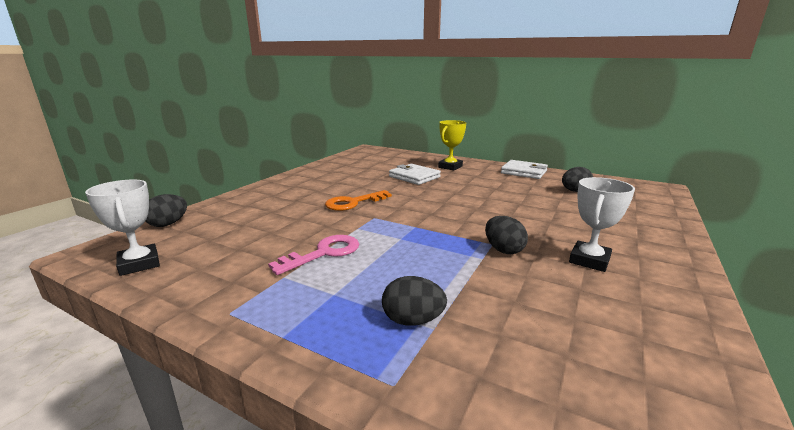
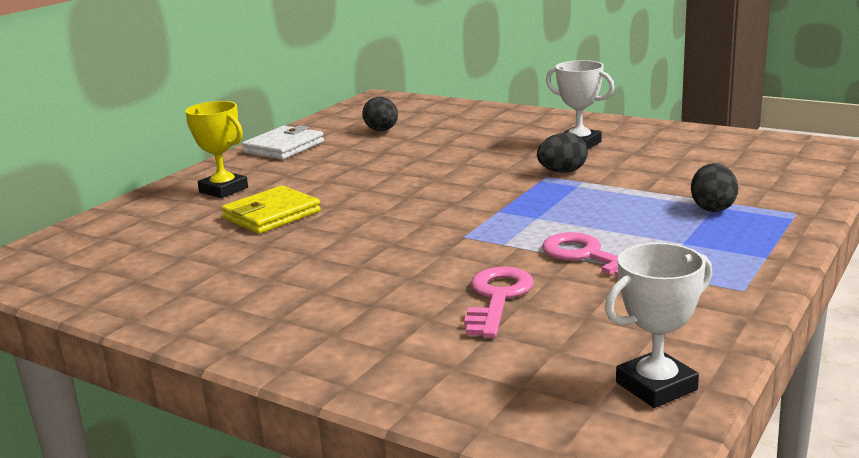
camera: 85 degrees left, 0 degrees up
black egg [145,194,187,227] -> none
orange key [325,190,392,211] -> none
white wallet [389,164,441,185] -> yellow wallet [221,186,321,234]
none -> pink key [464,267,534,338]

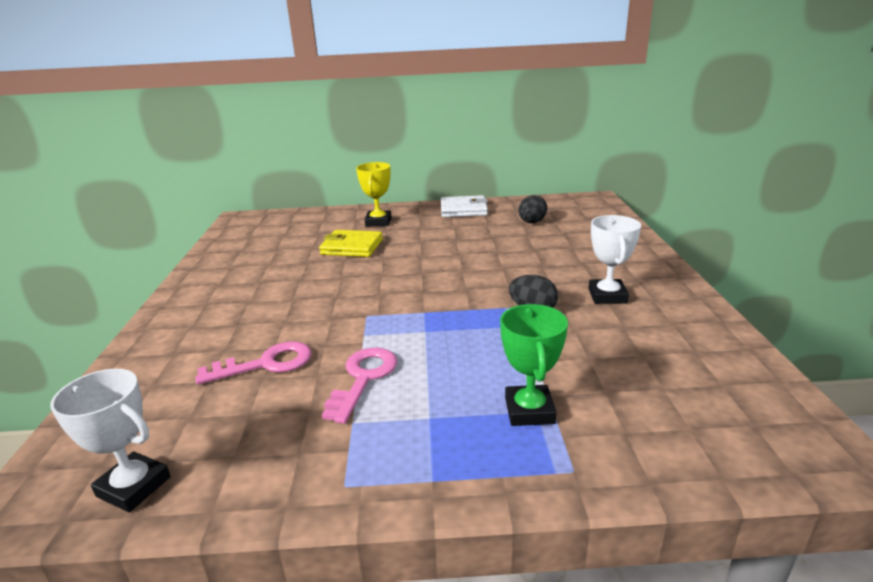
camera: 55 degrees right, 5 degrees up
black egg [691,163,738,212] -> green trophy [500,304,568,426]

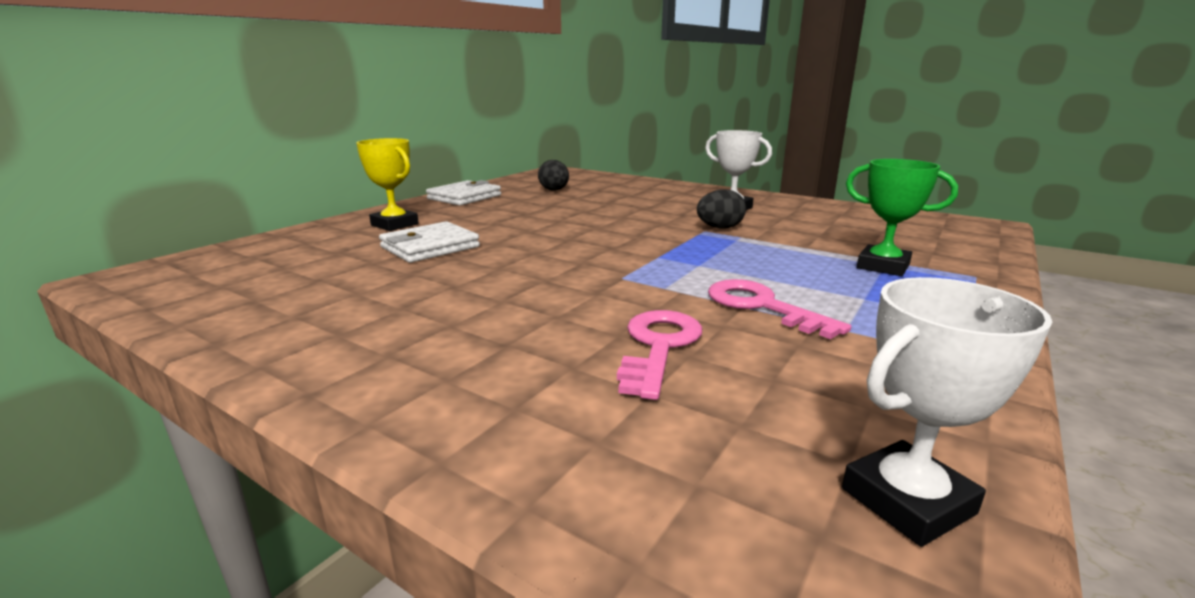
camera: 55 degrees left, 5 degrees down
yellow wallet [319,230,383,257] -> white wallet [379,221,480,263]

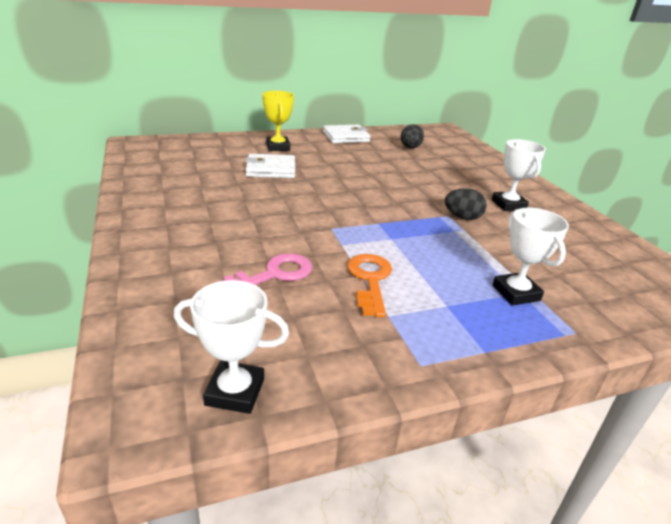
camera: 35 degrees right, 10 degrees up
pink key [708,279,851,339] -> orange key [347,254,392,317]
green trophy [846,159,958,276] -> white trophy [492,208,569,306]

